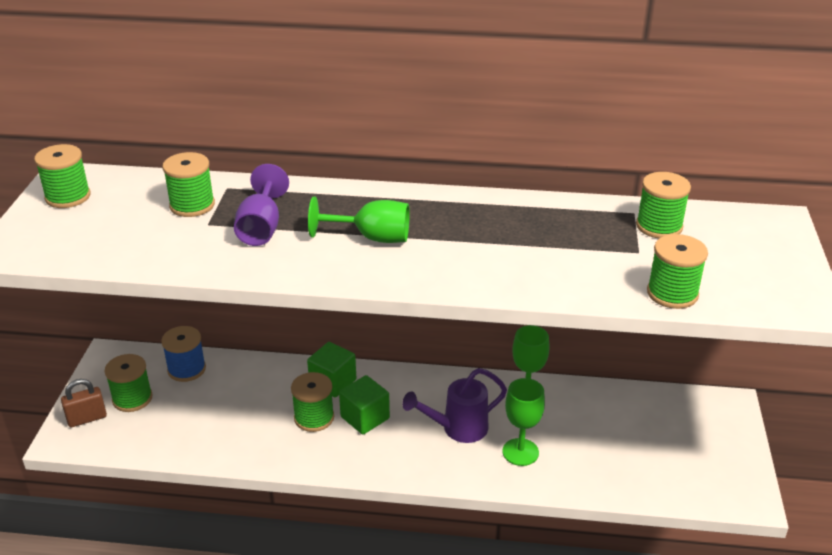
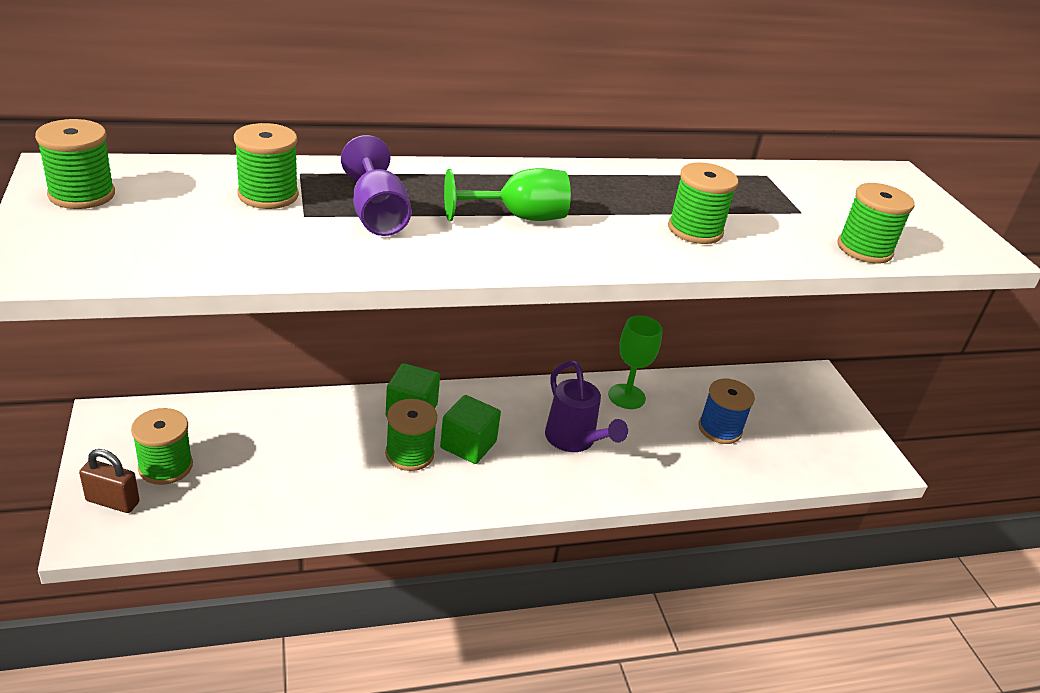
camera: 25 degrees left, 0 degrees up
brown padlock [61,379,107,427] -> brown padlock turned 60 degrees clockwise [79,449,140,513]
blue spool [161,326,206,382] -> blue spool moved to [699,379,755,444]
purple watering can [402,368,507,443] -> purple watering can turned 75 degrees counterclockwise [545,360,628,452]
green goblet [503,378,545,466] -> none
green spool [636,172,691,238] -> green spool moved to [668,162,738,244]

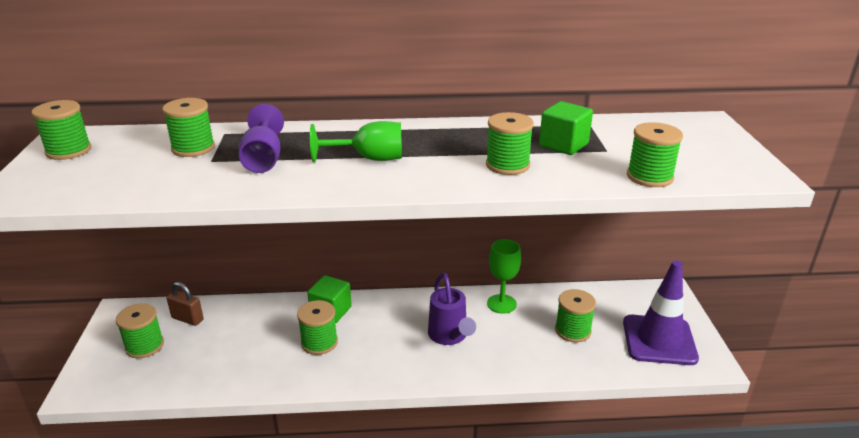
camera: 15 degrees right, 5 degrees down
brown padlock [79,449,140,513] -> brown padlock moved to [166,282,204,326]
green cube [440,395,501,464] -> green cube moved to [539,101,593,155]
blue spool [699,379,755,444] -> green spool [555,289,596,342]
none -> purple traffic cone [623,260,699,365]

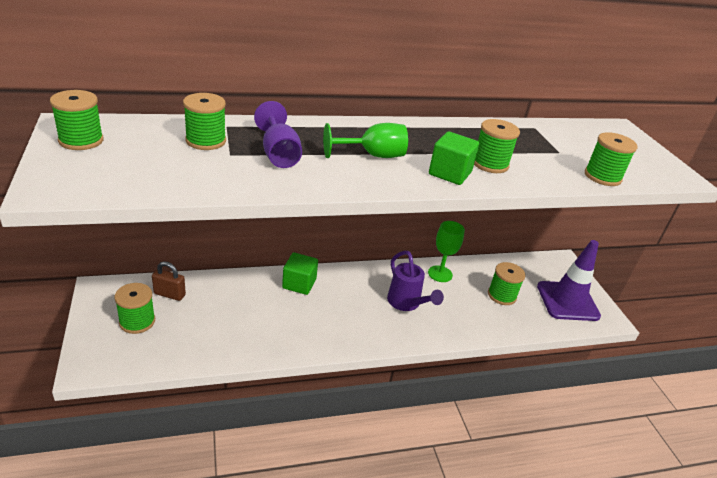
camera: 15 degrees left, 5 degrees up
green spool [297,300,338,355] -> none
green cube [539,101,593,155] -> green cube moved to [429,131,479,185]

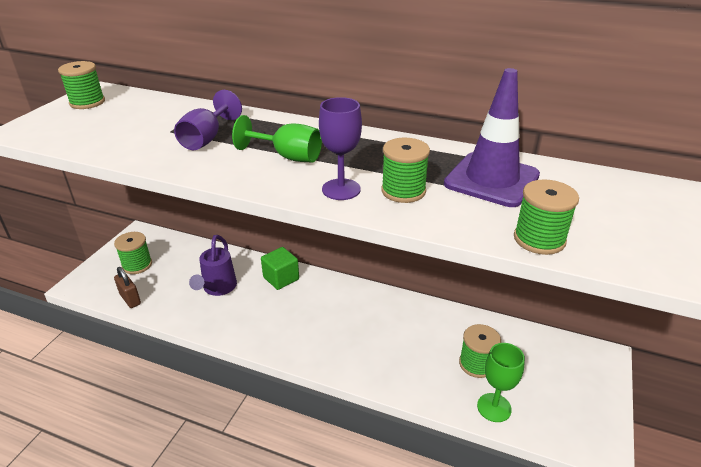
camera: 40 degrees right, 0 degrees up
brown padlock [152,261,186,301] -> brown padlock moved to [114,267,141,308]
green spool [183,93,226,150] -> none
purple watering can [387,251,444,311] -> purple watering can moved to [189,235,237,296]
green goblet [428,221,465,282] -> green goblet moved to [477,343,525,422]
green cube [429,131,479,185] -> purple goblet [319,97,362,200]
purple traffic cone [537,240,601,321] -> purple traffic cone moved to [444,68,540,207]

